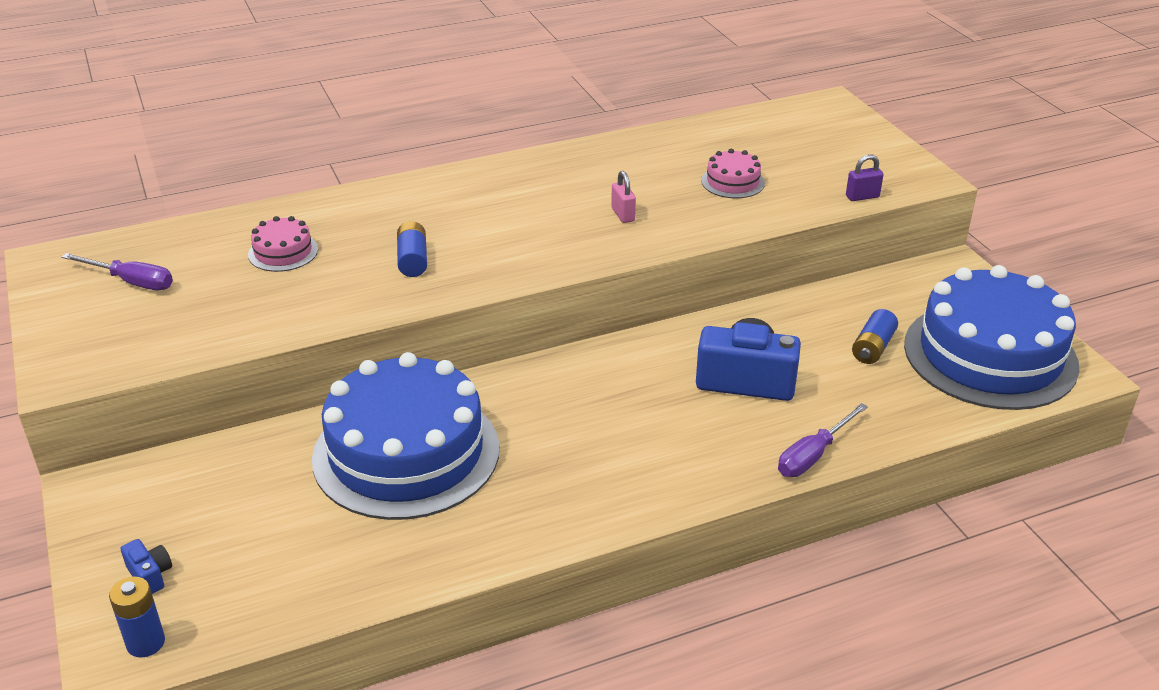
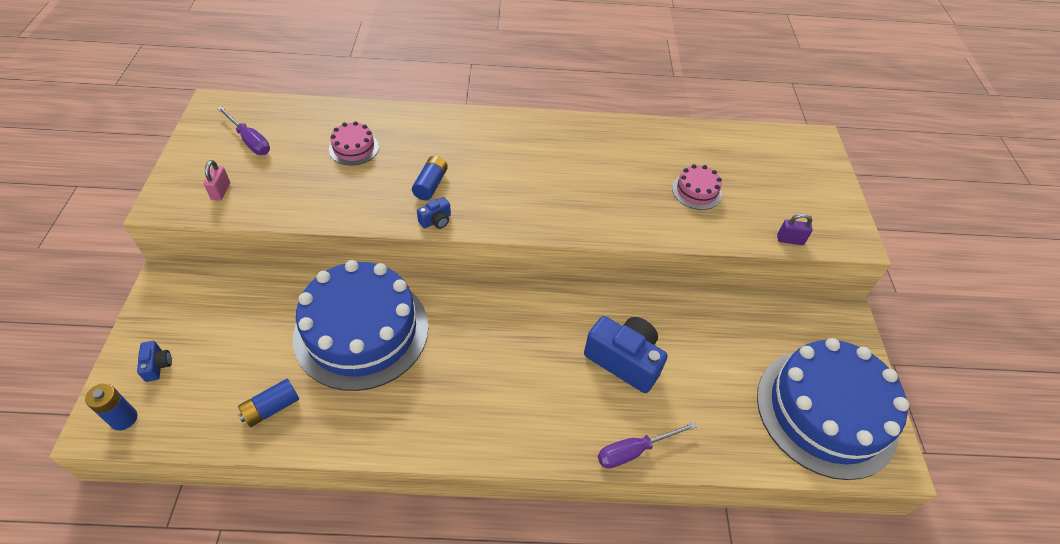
camera: 20 degrees right, 15 degrees up
pink padlock [611,171,636,223] -> pink padlock moved to [204,160,230,200]
blue battery [852,309,898,364] -> blue battery moved to [238,379,299,427]
none -> blue camera [417,197,451,229]

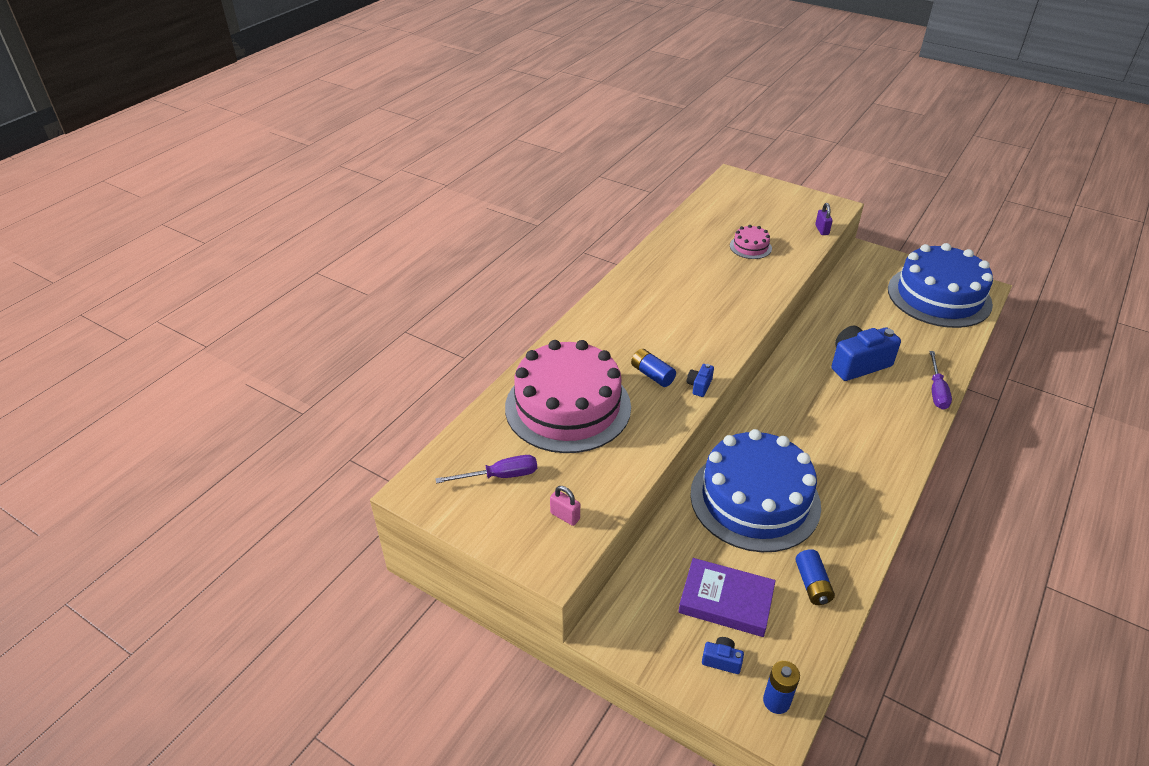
camera: 55 degrees left, 10 degrees down
pink cake [329,121,379,166] -> pink cake [505,340,631,453], size x2.41
blue camera [417,197,451,229] -> blue camera turned 150 degrees counterclockwise [687,364,714,397]
purple padlock [777,213,812,245] -> purple padlock turned 45 degrees counterclockwise [815,203,833,235]
none -> purple book [678,558,776,637]

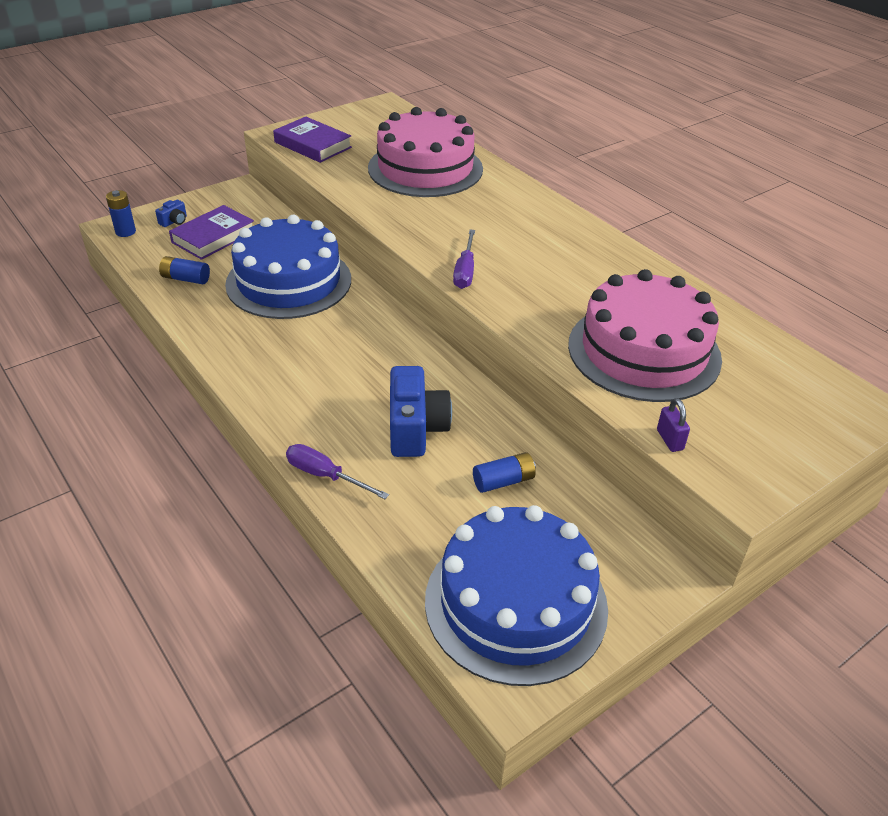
camera: 110 degrees right, 0 degrees up
purple screwdriver [436,455,537,483] -> purple screwdriver moved to [453,230,475,289]
pink padlock [550,486,580,526] -> purple book [273,117,352,163]
blue battery [631,349,676,387] -> blue battery moved to [473,452,536,493]
blue camera [687,364,714,397] -> none
pink cake [730,225,772,259] -> pink cake [568,269,722,402], size x2.41
purple padlock [815,203,833,235] -> purple padlock turned 60 degrees clockwise [657,398,690,452]

